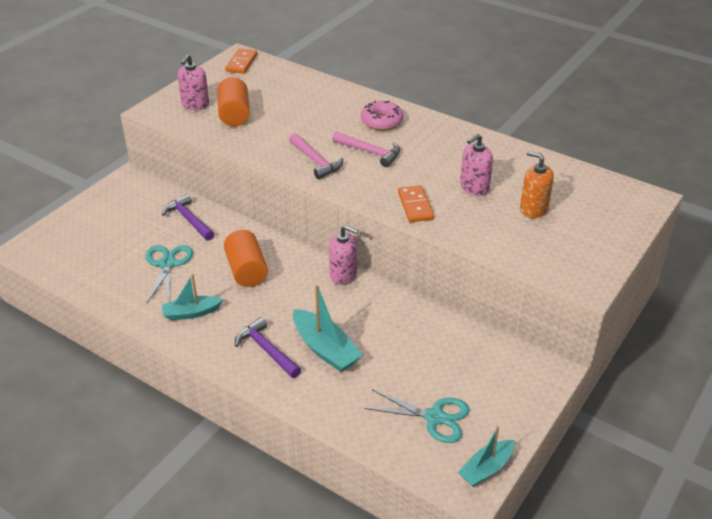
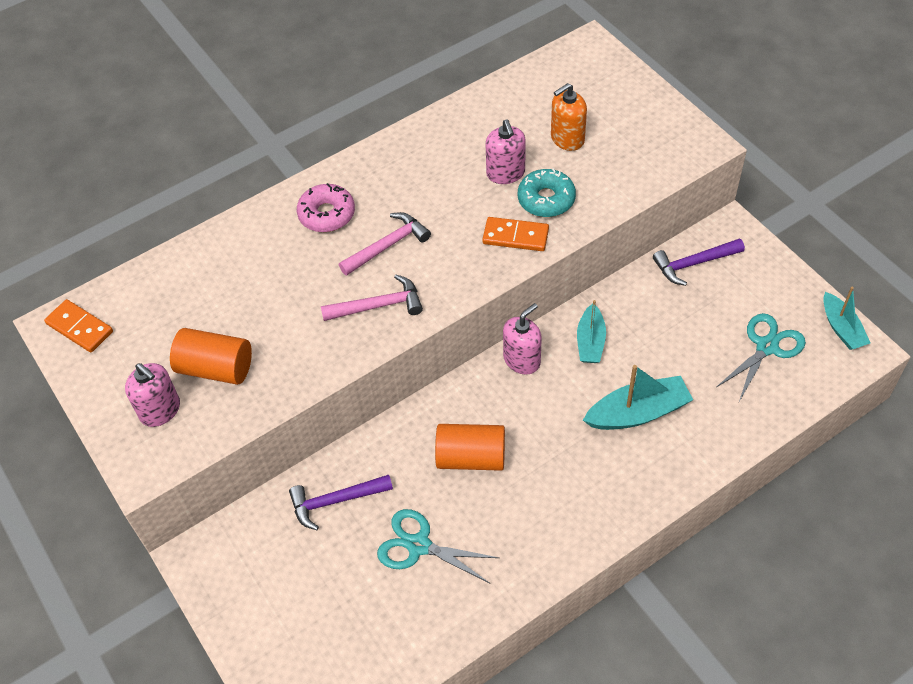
camera: 65 degrees left, 15 degrees up
turquoise boat [162,274,223,320] -> turquoise boat moved to [577,300,606,363]
purple hammer [235,317,301,378] -> purple hammer moved to [653,238,745,286]
none -> turquoise donut [518,168,576,217]

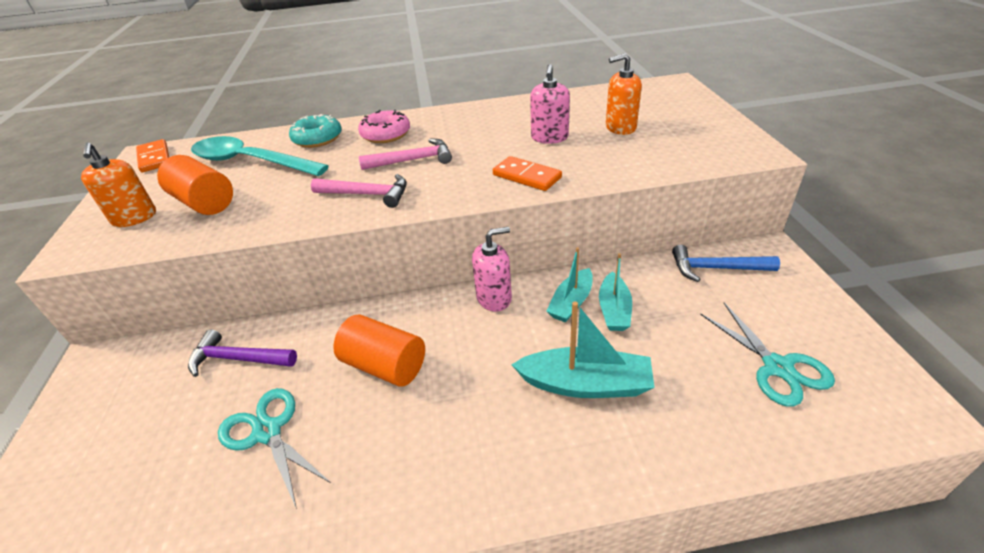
camera: 25 degrees right, 15 degrees down
pink soap dispenser [125,363,180,427] -> orange soap dispenser [81,143,156,227]
turquoise donut [518,168,576,217] -> turquoise donut moved to [289,114,342,148]
purple hammer [653,238,745,286] -> blue hammer [672,245,780,282]
turquoise scissors [717,313,806,401] -> turquoise scissors turned 90 degrees clockwise [700,303,835,407]
turquoise boat [823,287,870,350] -> turquoise boat moved to [599,253,632,331]
none -> turquoise spoon [191,136,329,176]

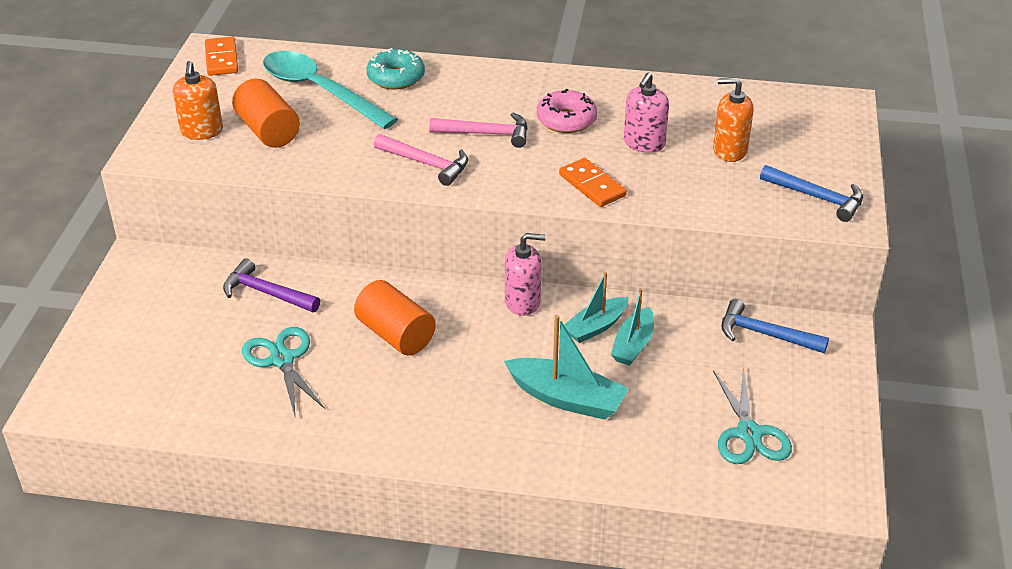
camera: 15 degrees right, 0 degrees up
pink donut [358,110,410,143] -> pink donut moved to [537,89,597,133]
none -> blue hammer [760,165,863,222]

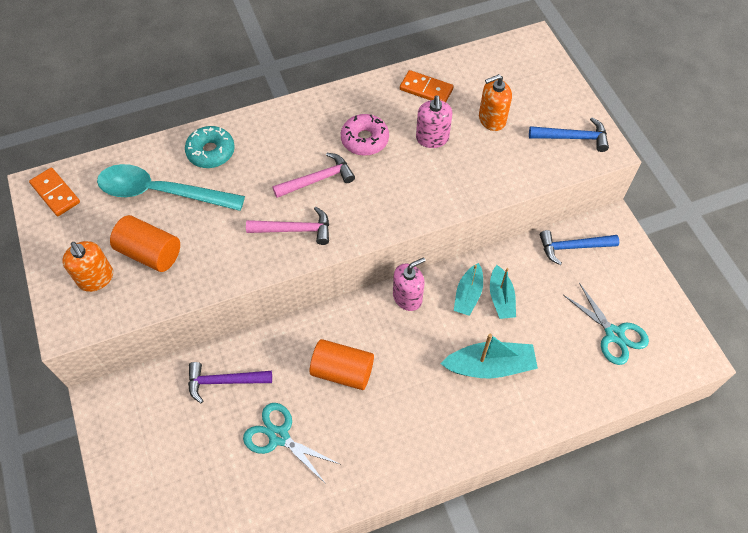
camera: 30 degrees left, 20 degrees up
orange domino [559,158,627,207] -> orange domino moved to [400,70,454,102]

